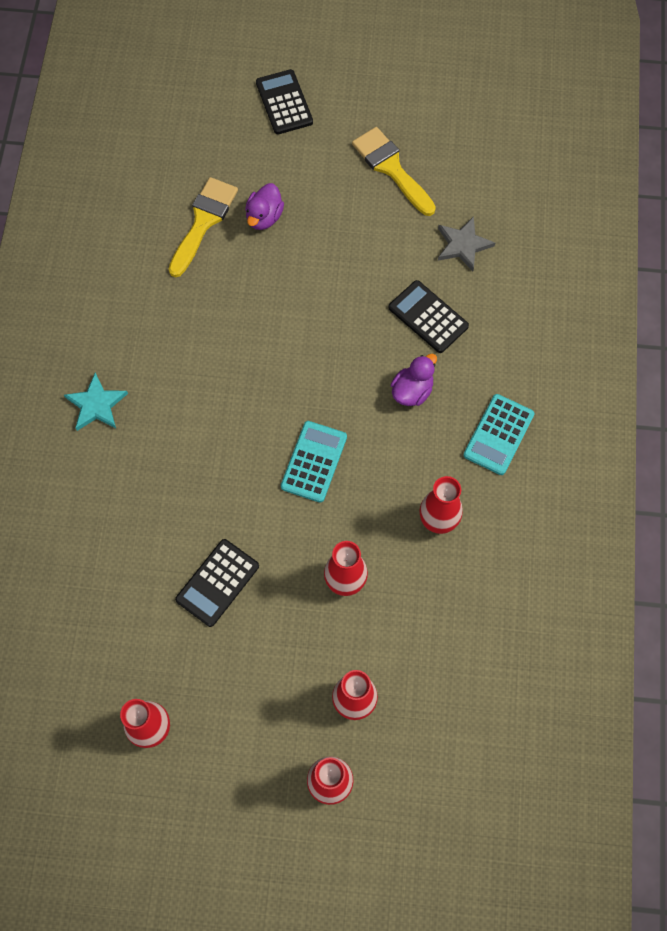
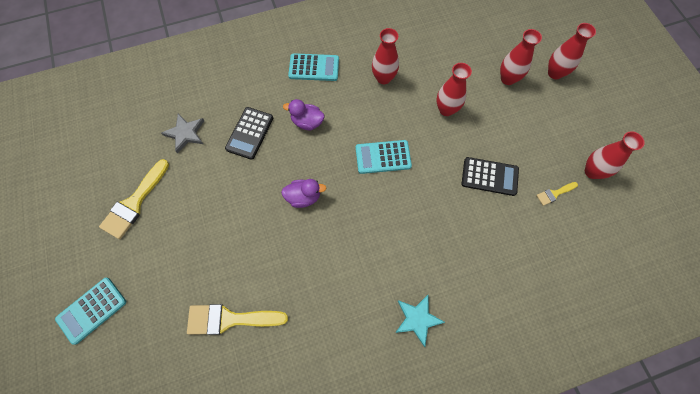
camera: 115 degrees left, 0 degrees up
purple duck [245,183,284,230] -> purple duck moved to [281,179,326,208]
black calculator [256,69,313,134] -> turquoise calculator [55,278,126,345]
none -> yellow brush [536,182,578,206]

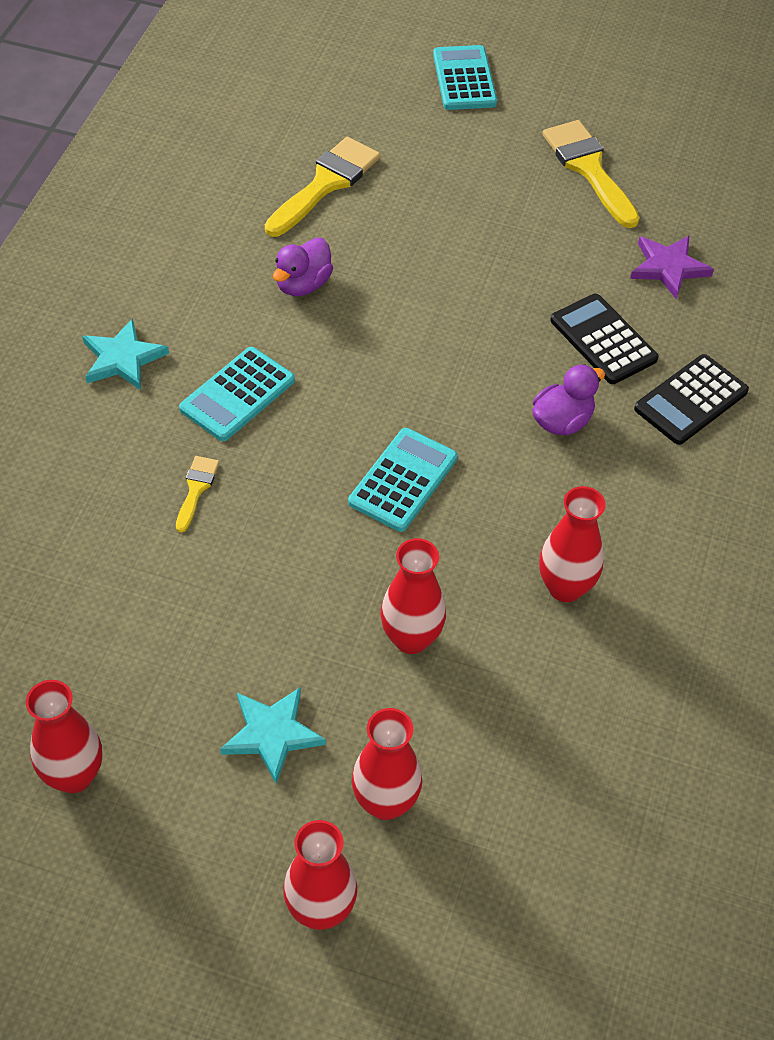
camera: 125 degrees right, 15 degrees down
grey star [161,113,204,154] -> purple star [630,236,714,299]
purple duck [281,179,326,208] -> purple duck moved to [273,238,333,296]
turquoise calculator [288,53,339,81] -> turquoise calculator moved to [179,347,295,441]
black calculator [462,157,519,196] -> black calculator moved to [634,354,749,445]
yellow brush [536,182,578,206] -> yellow brush moved to [176,456,219,532]
none -> turquoise star [220,687,326,784]

